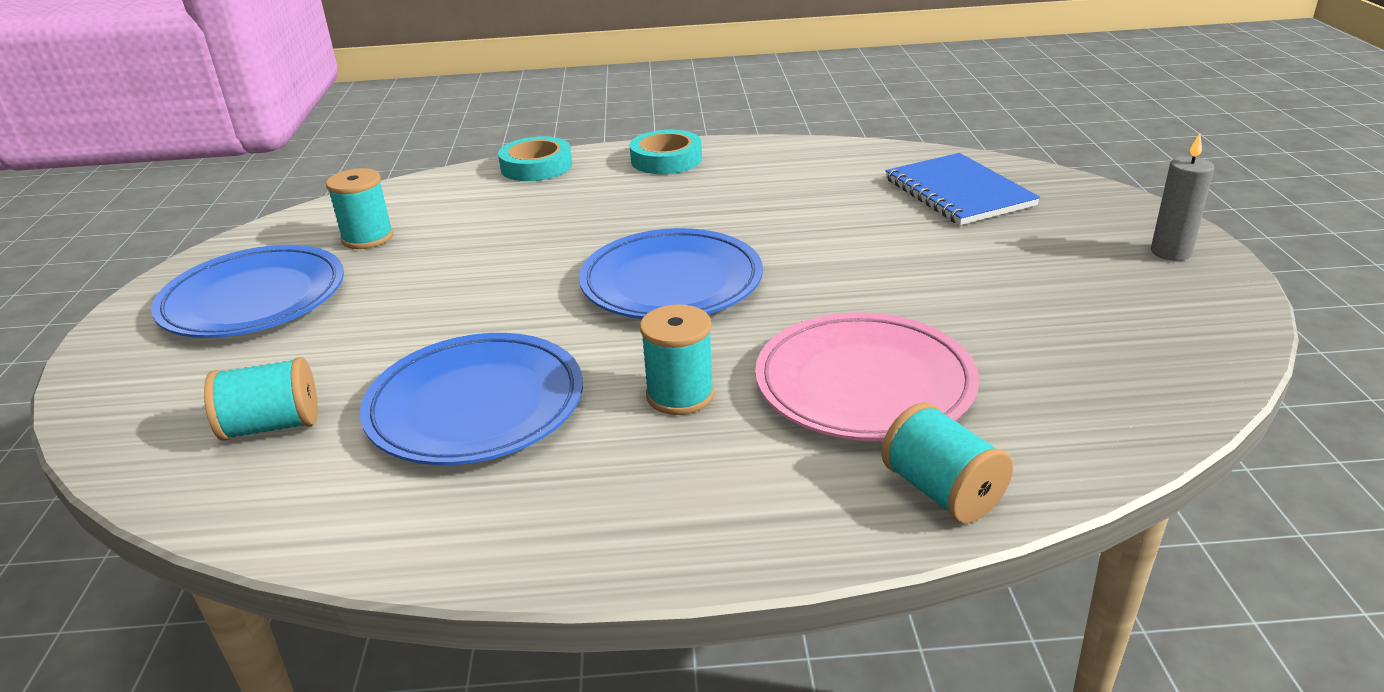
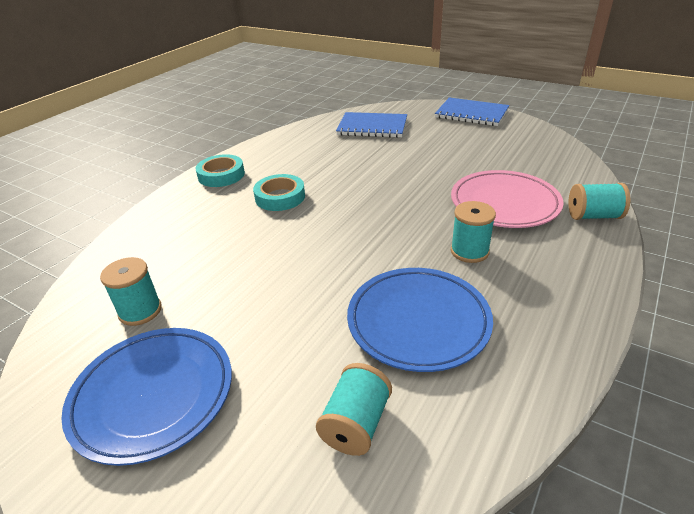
camera: 55 degrees left, 5 degrees up
turquoise tape [498,136,572,181] -> turquoise tape moved to [253,174,305,211]
blue plate [579,228,763,319] -> none
grey candle [1151,133,1214,261] -> blue notebook [435,98,509,126]

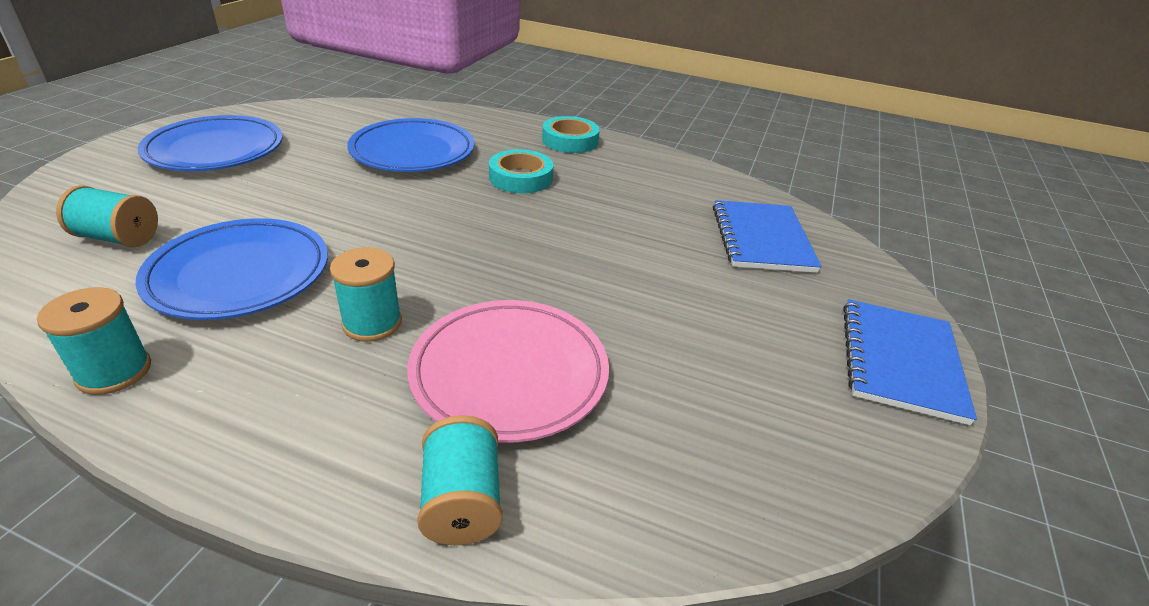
camera: 75 degrees right, 0 degrees up
turquoise spool [100,257,162,326] -> turquoise spool moved to [37,287,151,395]
none -> blue plate [347,118,474,172]

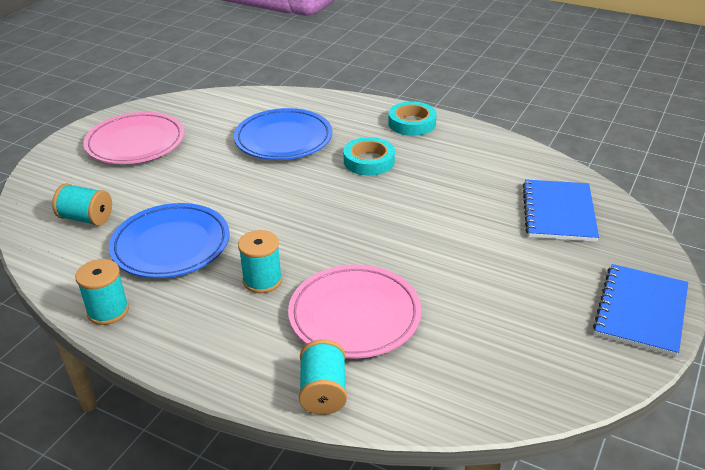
camera: 10 degrees right, 0 degrees up
blue plate [137,115,283,171] -> pink plate [83,112,184,164]

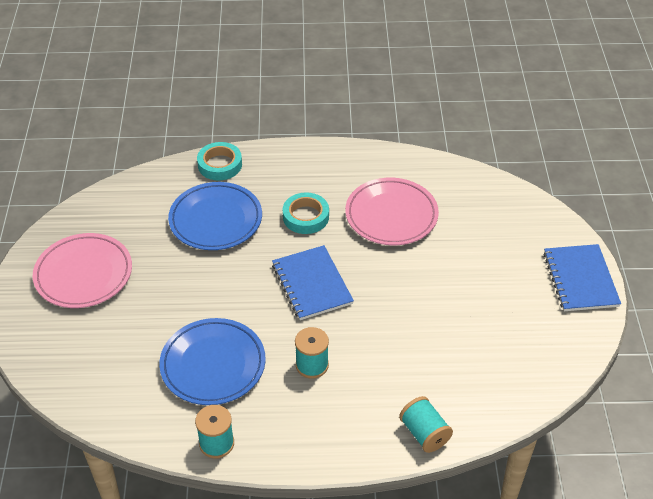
camera: 30 degrees left, 10 degrees up
turquoise spool [52,183,112,226] -> none
pink plate [288,265,422,358] -> pink plate moved to [345,178,439,245]
turquoise tape [389,102,437,136] -> turquoise tape moved to [197,142,242,180]
blue notebook [523,179,599,242] -> blue notebook moved to [272,245,354,320]

